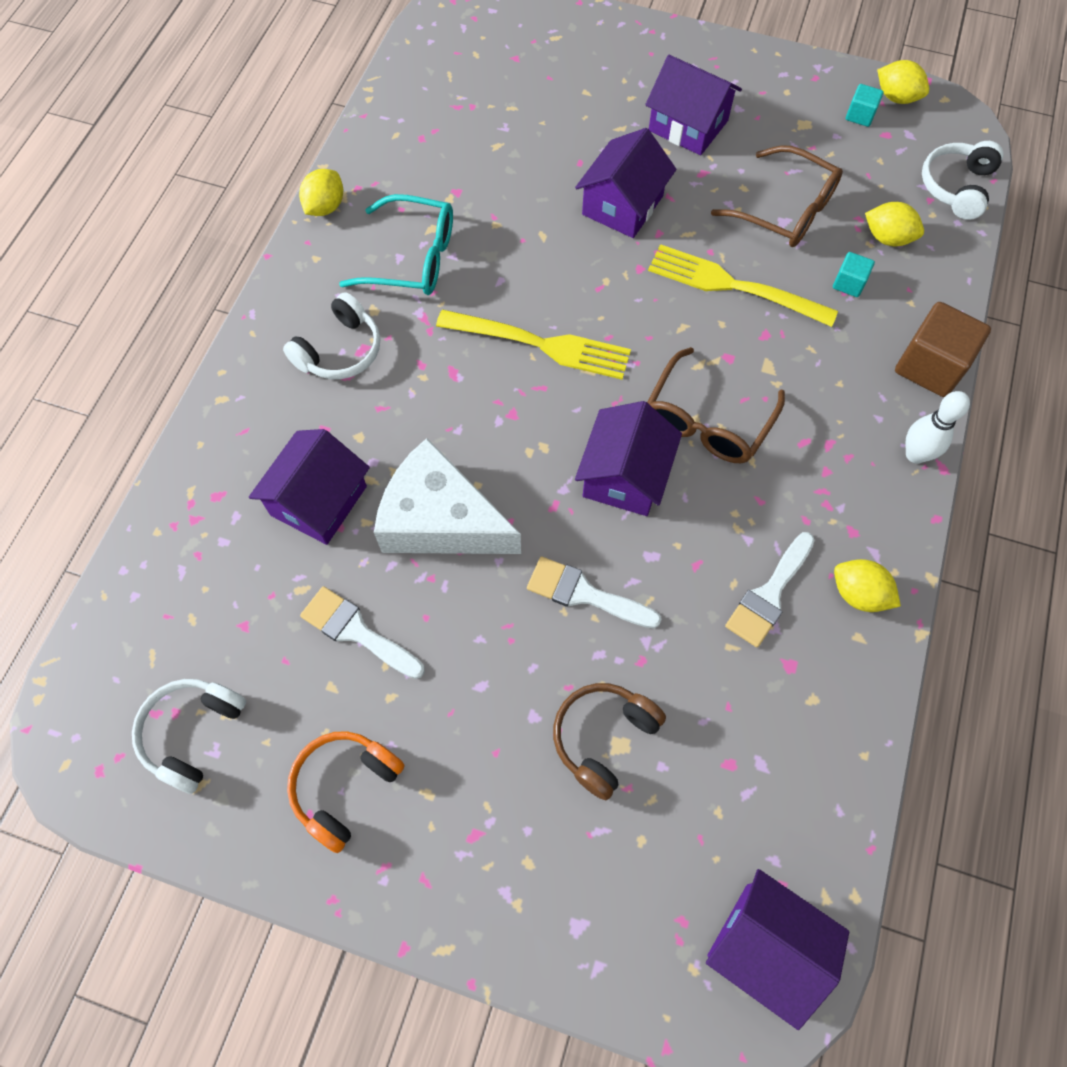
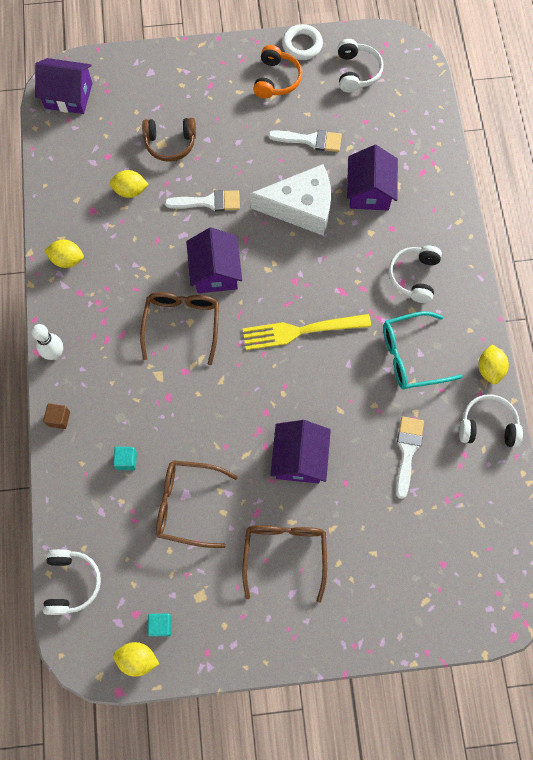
camera: 155 degrees right, 5 degrees up
brown headphones [553,683,666,800] -> brown headphones turned 75 degrees clockwise [142,118,196,162]
purple house [645,55,742,155] -> brown glasses [242,525,327,603]
yellow fork [648,244,838,327] -> none
white brush [725,532,815,647] -> white brush moved to [396,417,424,499]
yellow lemon [865,202,924,246] -> yellow lemon moved to [109,170,149,198]
brown cube [895,302,991,397] -> brown cube [43,403,70,429], size x0.51
none -> white ring [282,24,323,60]
none -> white headphones [459,394,523,448]

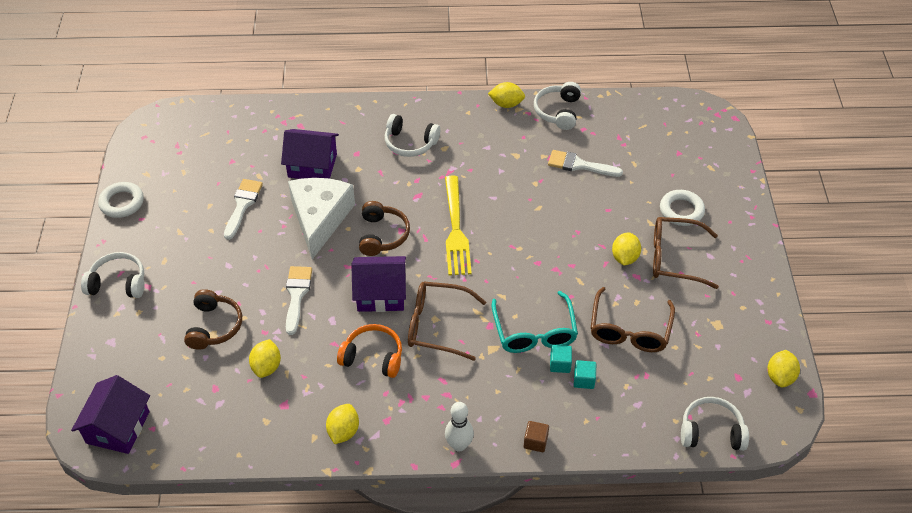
camera: 85 degrees left, 20 degrees down
turquoise cube [148,613,172,637] -> turquoise cube moved to [550,345,572,373]
orange headphones [253,45,302,98] -> orange headphones moved to [337,324,402,378]
purple house [270,420,331,484] -> none
white headphones [338,39,383,92] -> white headphones moved to [81,252,144,298]
turquoise glasses [383,311,463,390] -> turquoise glasses moved to [492,291,578,353]
none -> brown headphones [359,201,410,256]
none -> yellow lemon [612,232,641,266]
none -> white ring [660,190,705,226]

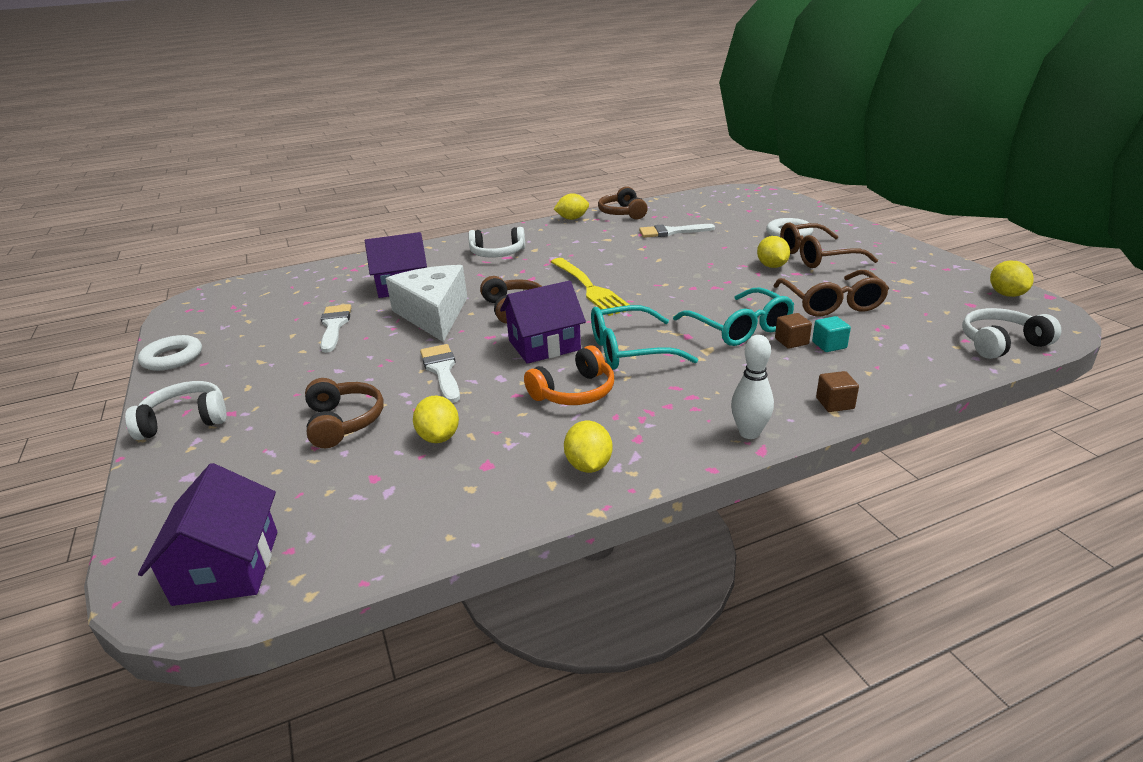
camera: 20 degrees left, 20 degrees down
orange headphones [337,324,402,378] -> orange headphones turned 150 degrees clockwise [524,345,614,405]
brown glasses [408,281,486,361] -> turquoise glasses [591,305,698,370]
white headphones [534,82,581,130] -> brown headphones [598,187,648,220]
turquoise cube [550,345,572,373] -> brown cube [775,313,812,349]

